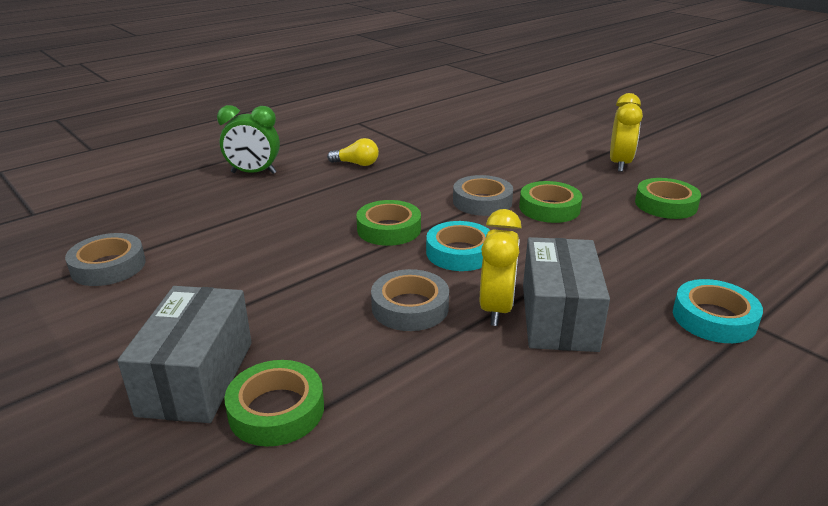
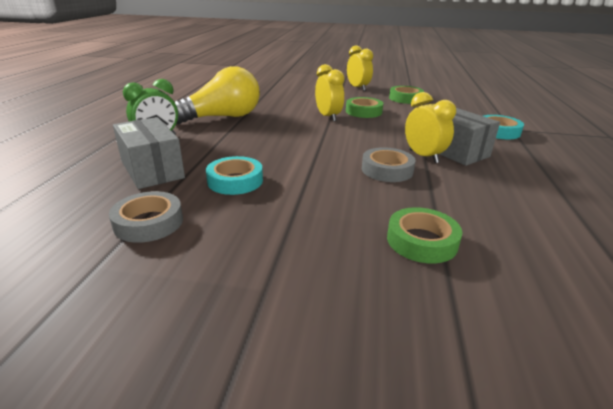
camera: 40 degrees left, 0 degrees up
grey box [117,286,252,423] -> grey box moved to [113,117,185,189]
yellow light bulb [327,138,379,166] -> yellow light bulb [175,66,260,124], size x2.39
green tape [356,200,421,246] -> none
turquoise tape [426,221,490,271] -> turquoise tape moved to [206,156,263,195]
grey tape [453,175,513,216] -> yellow clock [315,64,345,122]

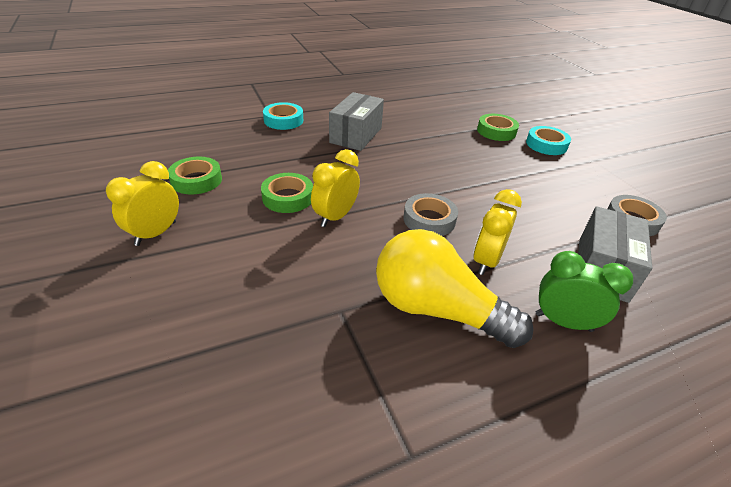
camera: 125 degrees left, 10 degrees up
turquoise tape [206,156,263,195] -> turquoise tape moved to [526,126,571,155]
grey tape [362,147,416,182] -> grey tape moved to [403,193,458,236]
yellow clock [405,92,456,163] -> yellow clock moved to [473,189,522,275]

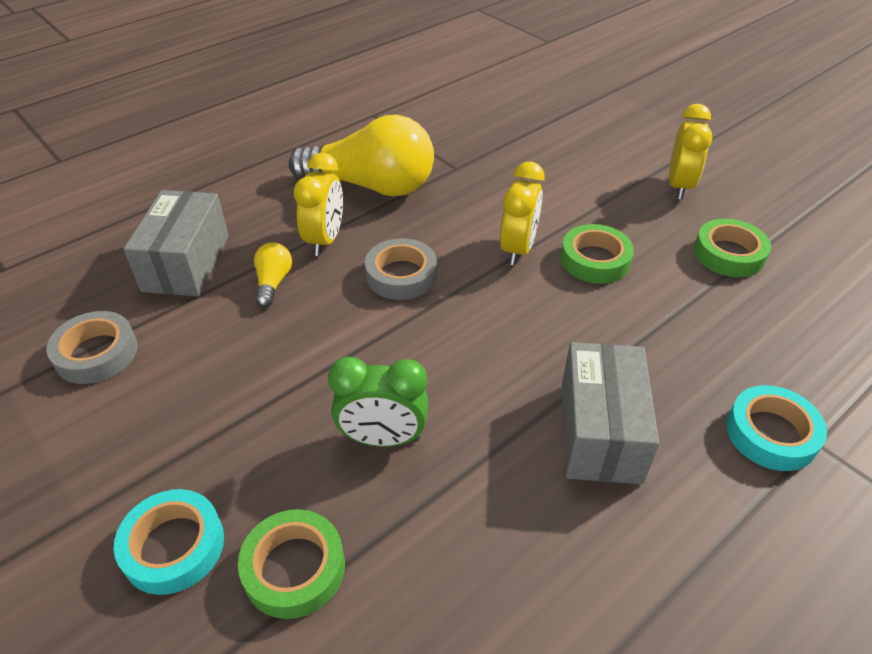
camera: 165 degrees right, 5 degrees up
green clock [536,251,633,332] -> green clock moved to [328,357,428,447]
none -> yellow light bulb [254,242,292,308]

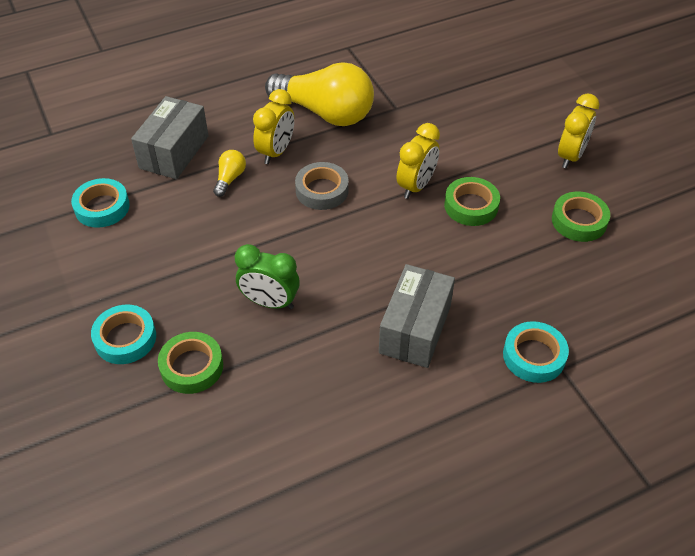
camera: 15 degrees right, 5 degrees up
grey tape [46,311,138,384] -> turquoise tape [71,178,130,228]

